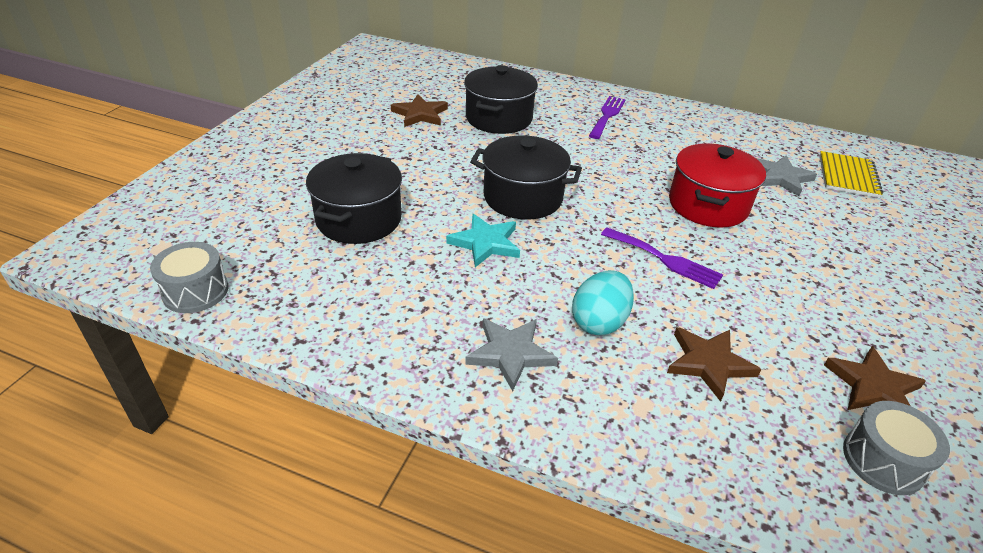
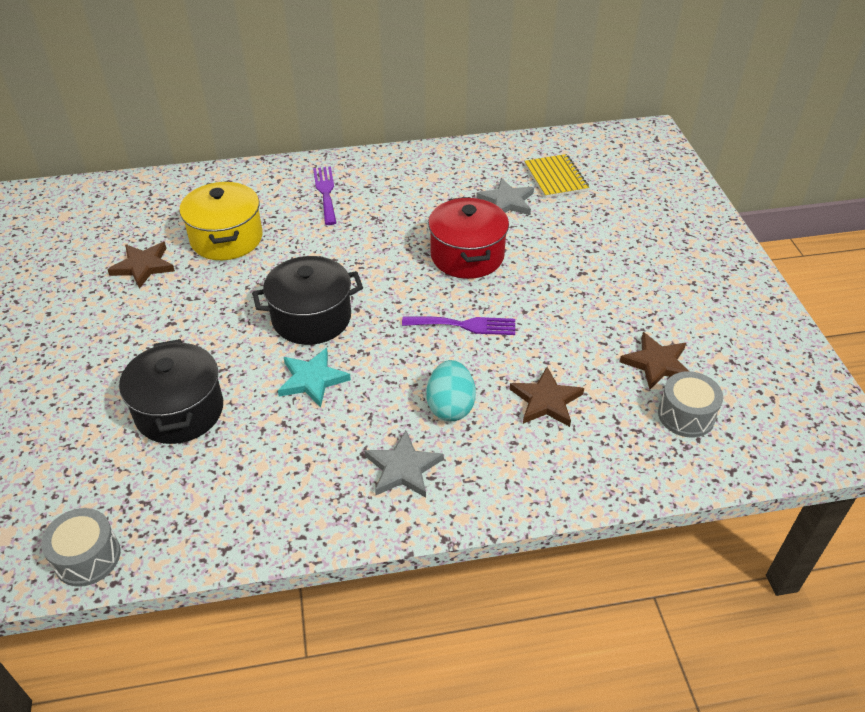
camera: 30 degrees left, 5 degrees up
black pot [464,65,538,134] -> yellow pot [179,181,262,260]

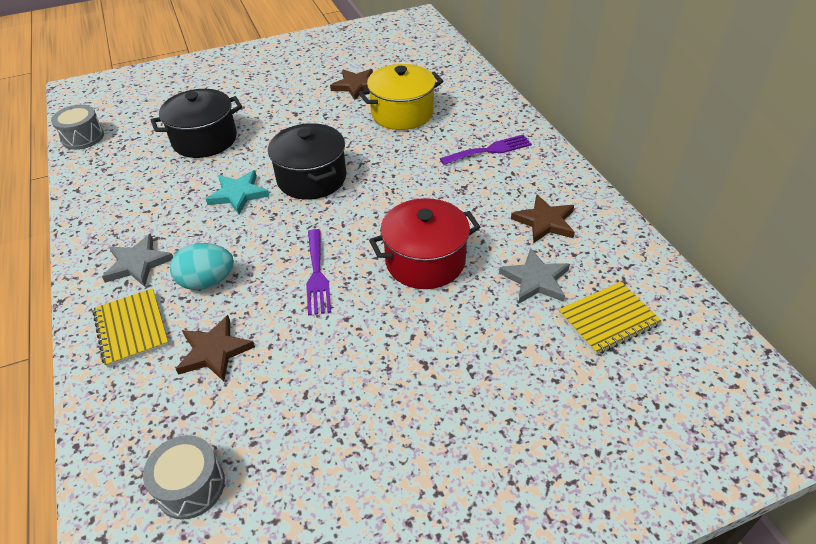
camera: 80 degrees right, 0 degrees up
brown star [620,332,689,390] -> brown star moved to [511,194,575,243]
none -> yellow notebook [93,288,169,367]

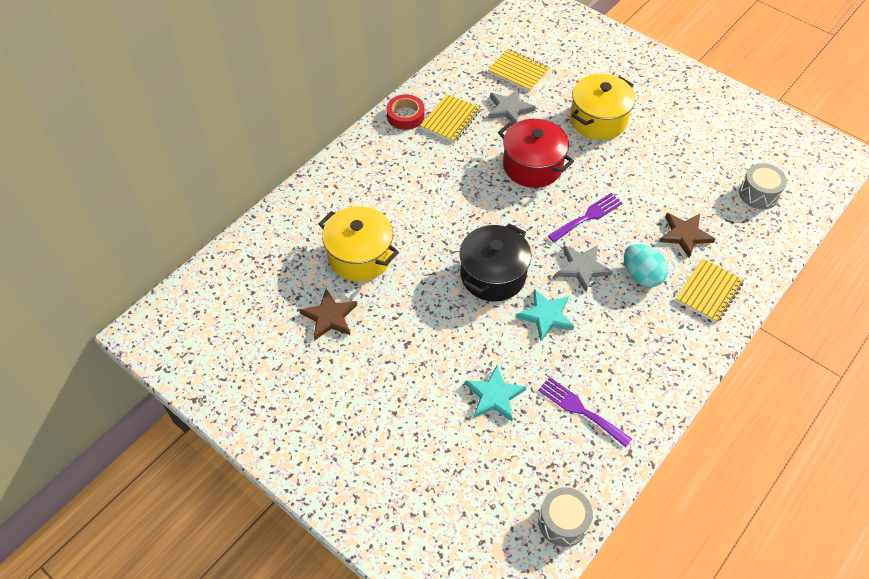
camera: 120 degrees left, 10 degrees up
grey star [102,234,173,287] -> grey star moved to [556,245,613,292]
black pot [150,89,242,158] -> turquoise star [465,365,526,421]
purple fork [440,135,532,165] -> purple fork moved to [538,377,632,447]
brown star [511,194,575,243] -> yellow notebook [421,94,480,143]
none -> red tape [387,94,425,130]
none -> yellow pot [570,74,635,140]

